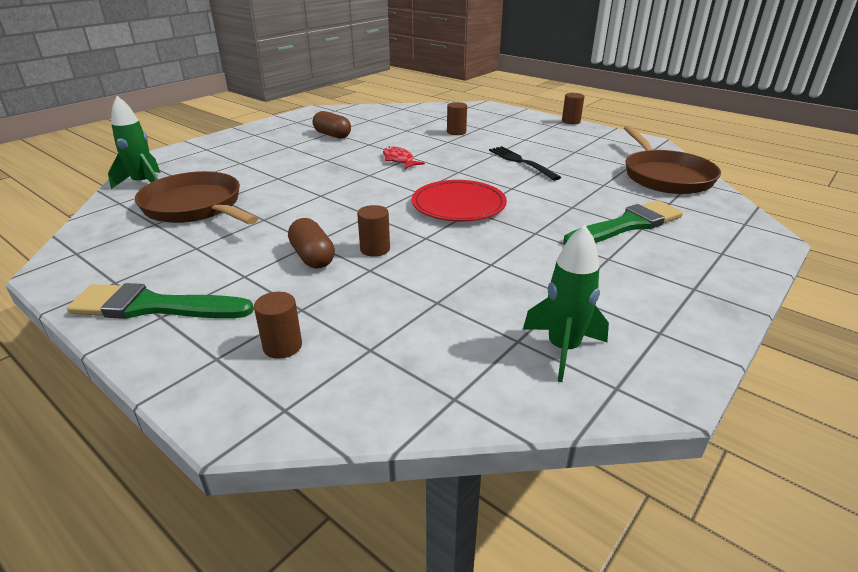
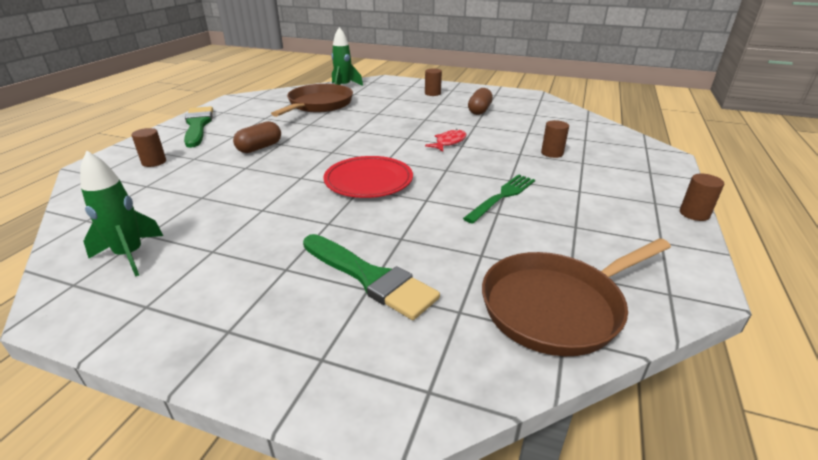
camera: 70 degrees right, 0 degrees up
brown cylinder [357,205,390,257] -> brown cylinder moved to [425,68,442,96]
black fork [489,146,561,181] -> green fork [463,174,535,224]

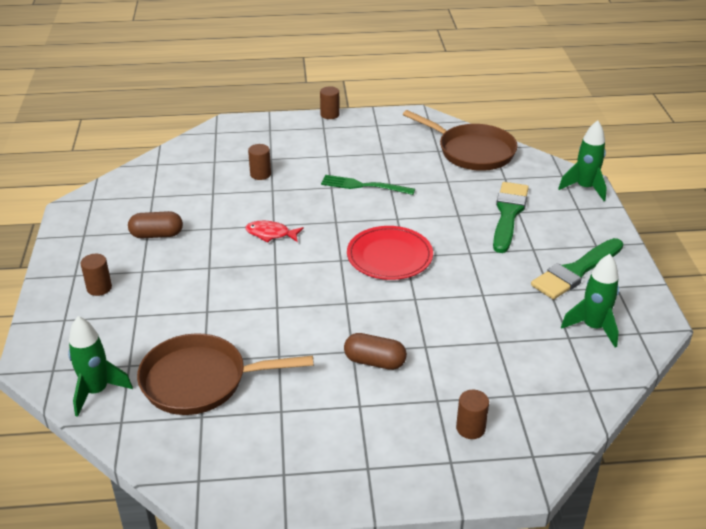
camera: 115 degrees left, 5 degrees up
green brush [184,106,213,148] -> green brush moved to [531,238,623,300]
none -> green rocket [558,120,607,201]

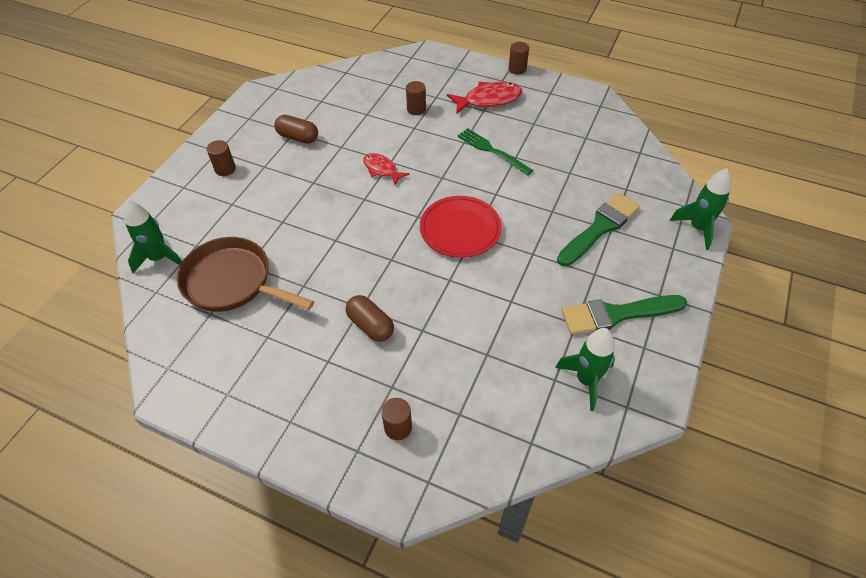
camera: 30 degrees right, 15 degrees up
brown pan [403,110,518,171] -> none
none -> red fish [447,82,522,114]

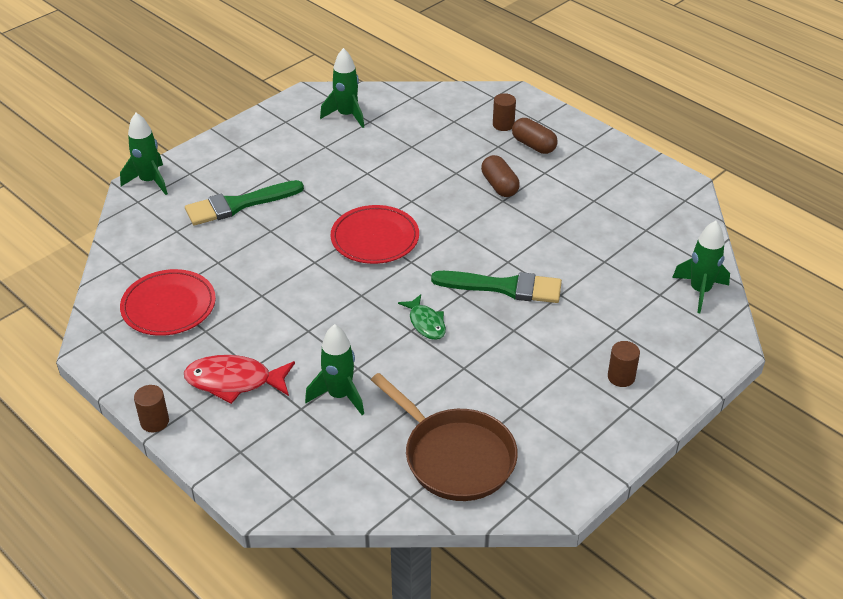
camera: 160 degrees left, 10 degrees down
brown pan [177,237,314,312] -> brown pan moved to [371,373,518,501]
brown capsule [274,115,318,144] -> brown capsule moved to [512,118,558,154]
red fish [363,153,409,185] -> green fish [398,294,446,340]
brown cylinder [406,81,426,115] -> green rocket [305,324,364,415]
green fork [457,128,533,176] -> none
green brush [562,295,687,335] -> green brush moved to [431,271,562,303]
none -> red plate [120,269,216,336]

